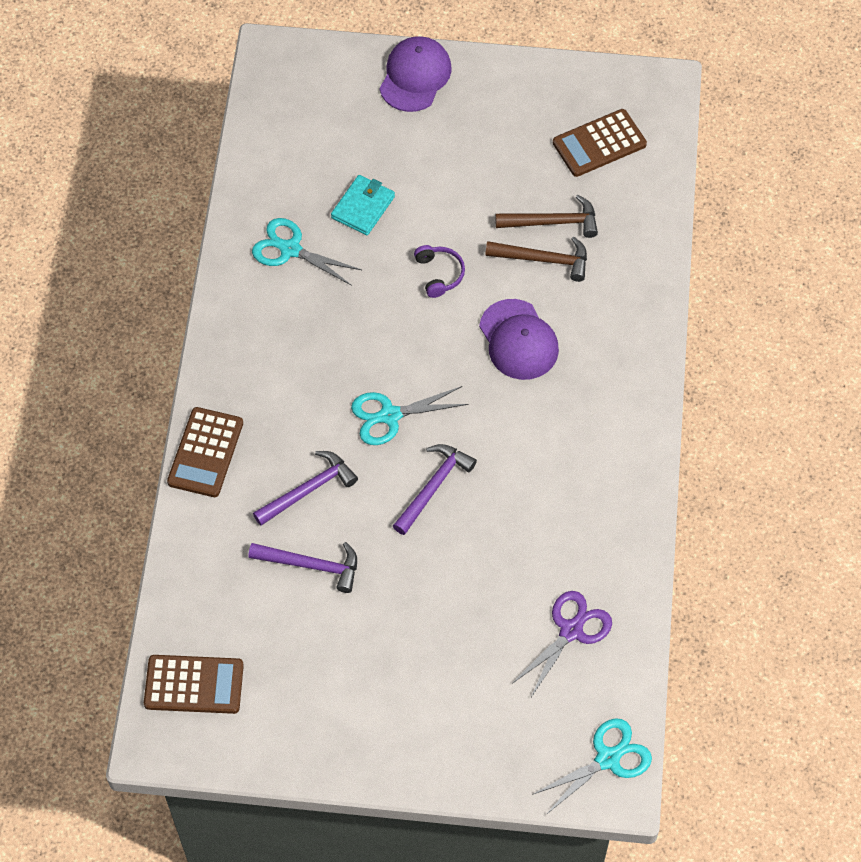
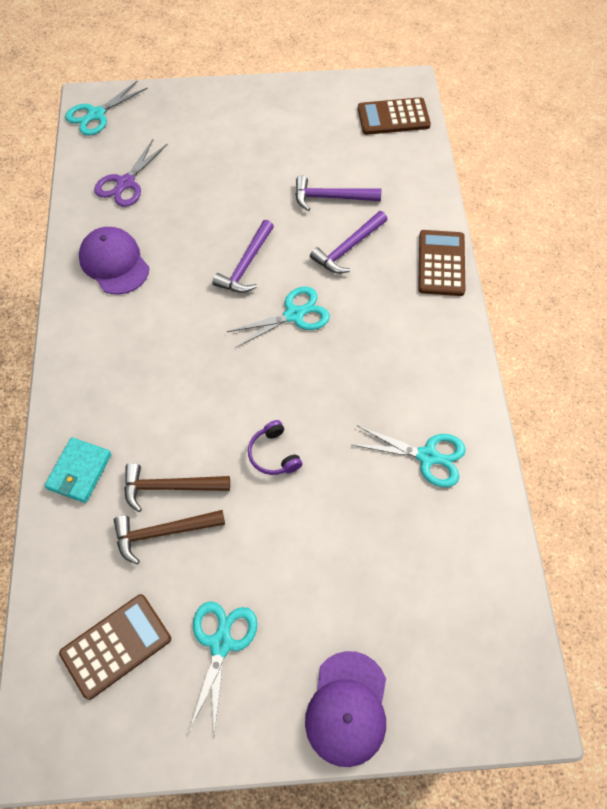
camera: 170 degrees right, 0 degrees up
turquoise wallet [331,175,395,235] -> turquoise wallet moved to [44,437,111,503]
purple cap [479,299,559,380] -> purple cap moved to [79,227,149,295]
none -> turquoise scissors [189,601,257,735]

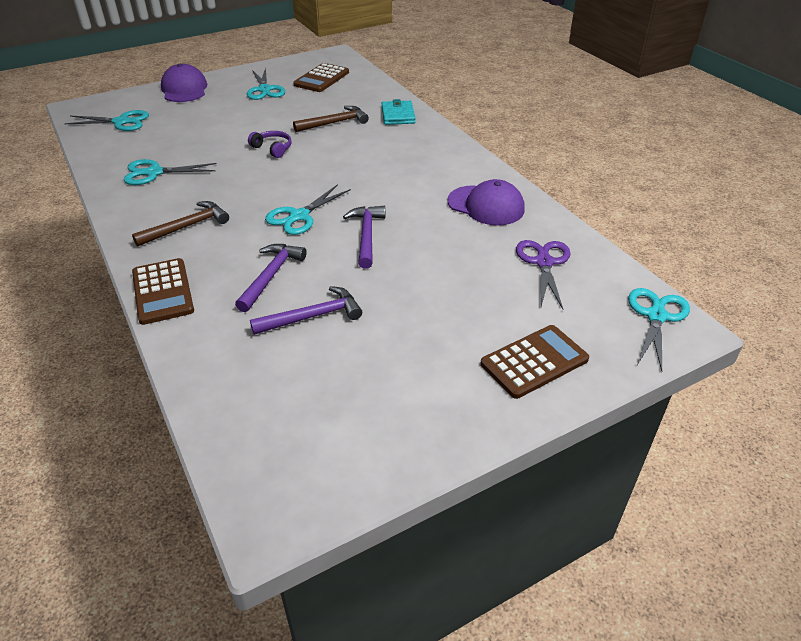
camera: 155 degrees right, 20 degrees down
brown hammer [114,510,225,564] -> brown hammer moved to [132,201,229,247]
brown calculator [358,97,431,135] -> brown calculator moved to [480,325,589,399]
none -> turquoise scissors [64,110,149,131]

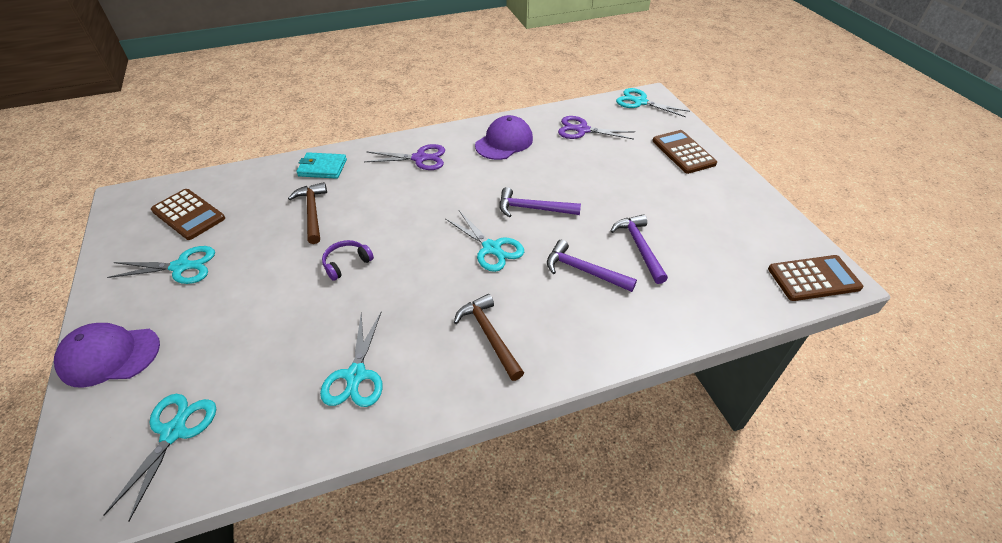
camera: 80 degrees left, 5 degrees up
brown calculator [132,258,194,325] -> brown calculator moved to [768,255,863,301]
none -> purple scissors [364,144,445,170]

